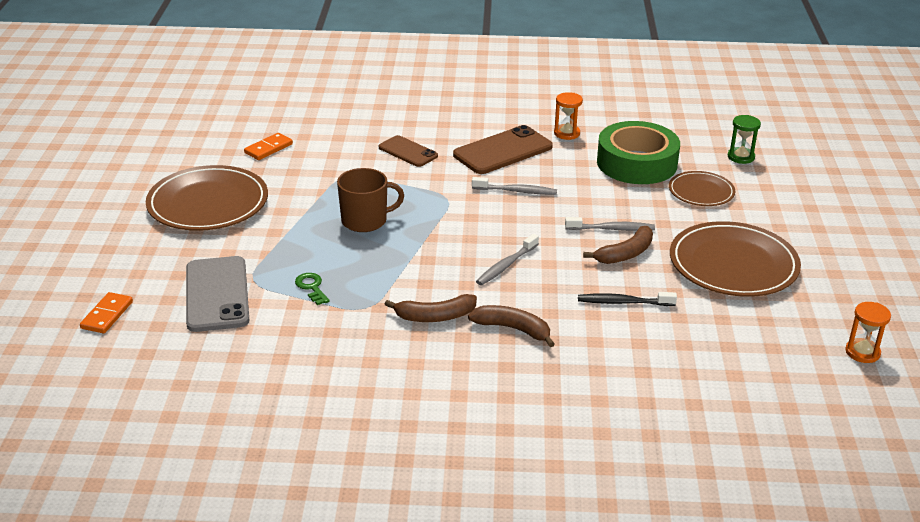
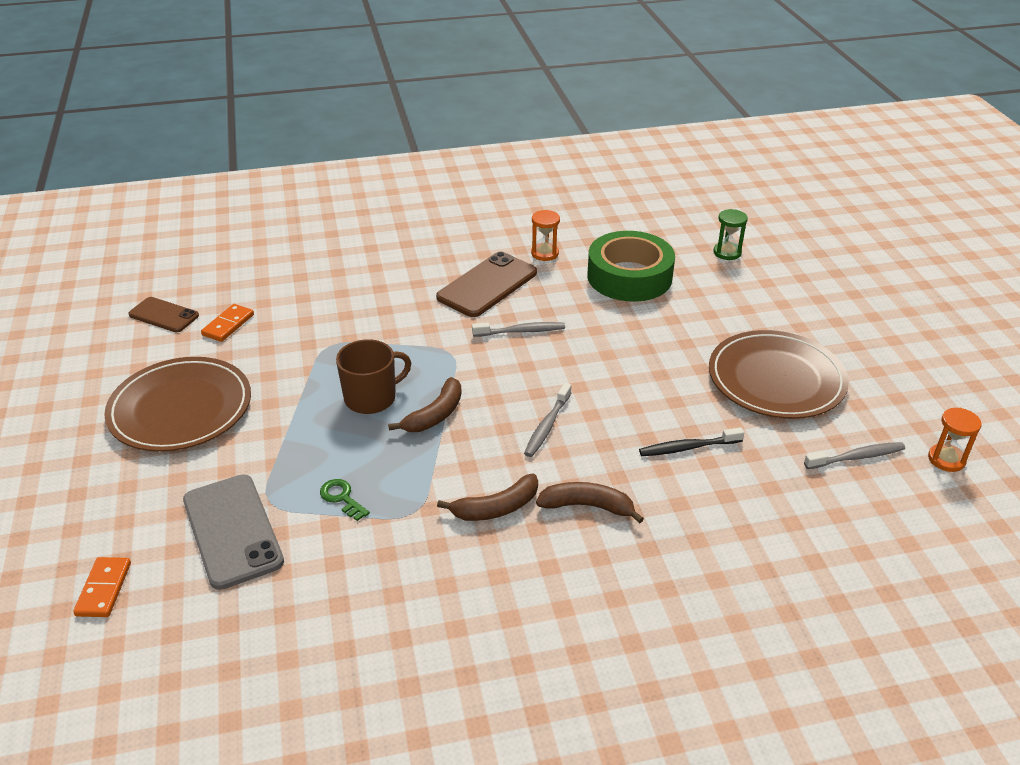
camera: 15 degrees left, 5 degrees up
brown phone [379,135,438,167] -> brown phone moved to [128,297,199,332]
grey toothbrush [565,217,655,231] -> grey toothbrush moved to [804,442,905,469]
brown banana [583,226,653,264] -> brown banana moved to [388,377,462,432]
brown plate [669,171,735,206] -> none

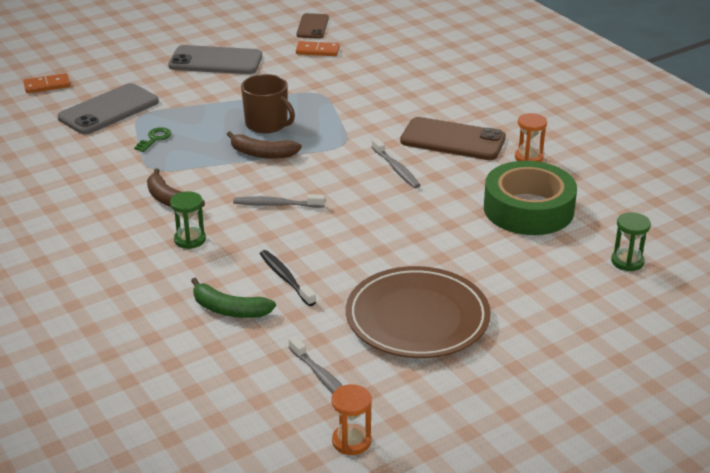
camera: 70 degrees right, 5 degrees down
brown plate [104,357,251,452] -> grey phone [168,45,262,74]
brown banana [536,482,644,523] -> green hourglass [170,191,206,249]
none -> green banana [191,277,276,318]

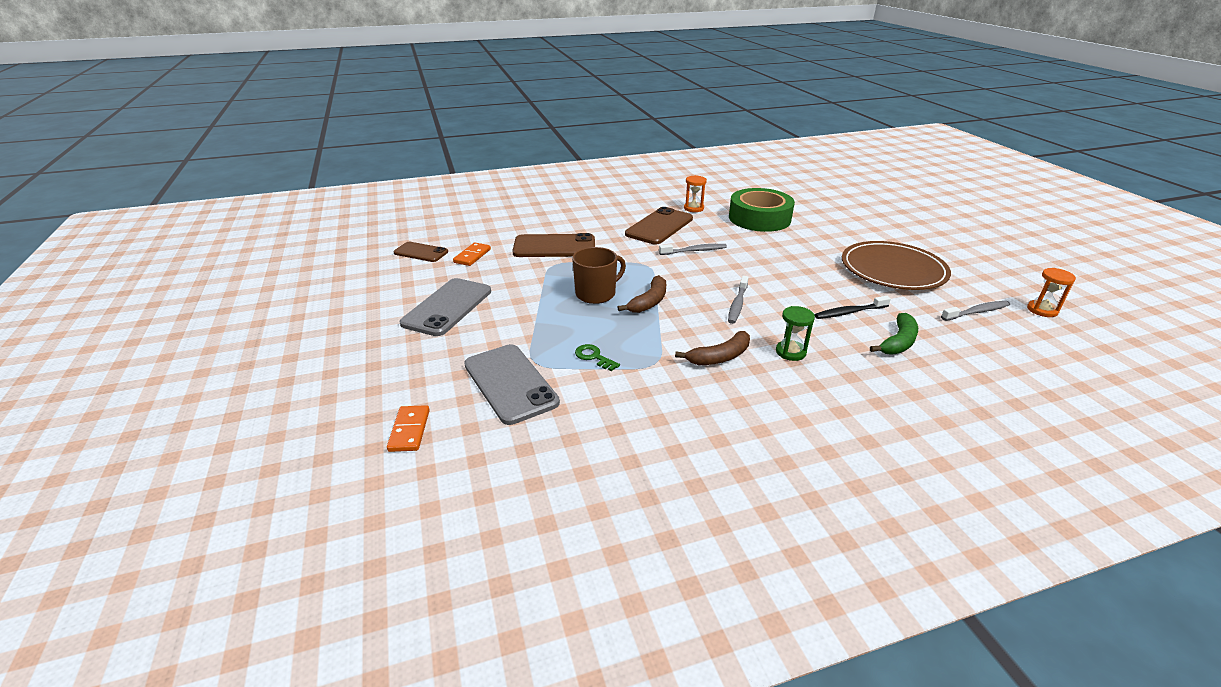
camera: 75 degrees left, 0 degrees up
green hourglass [611,212,651,271] -> none
none -> brown phone [512,233,595,257]

